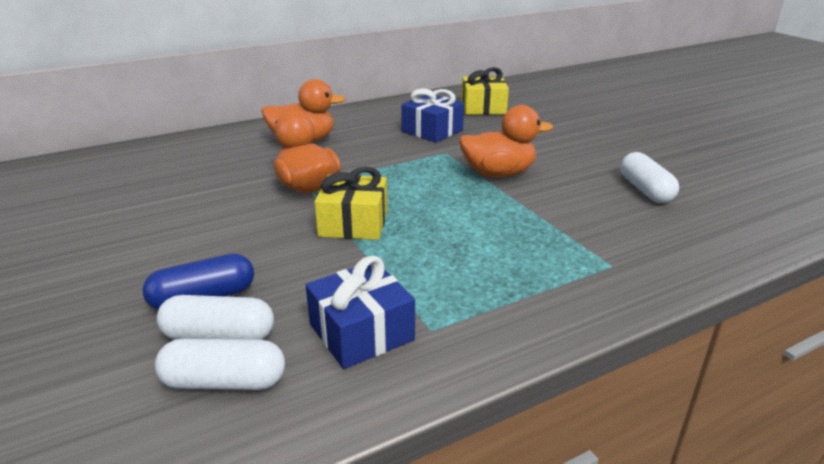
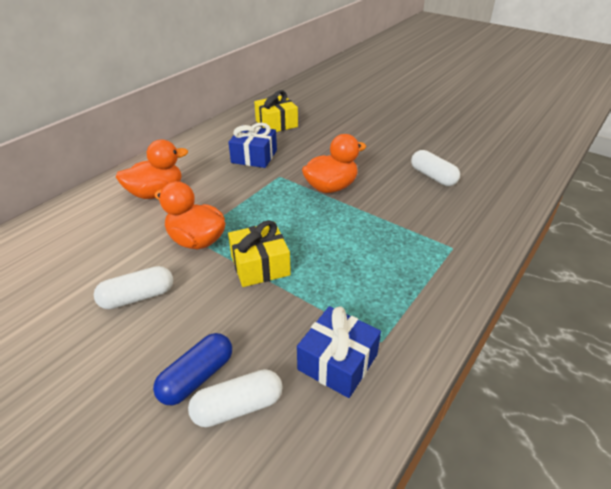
camera: 25 degrees left, 10 degrees up
white capsule [155,339,285,390] -> white capsule moved to [94,266,173,309]

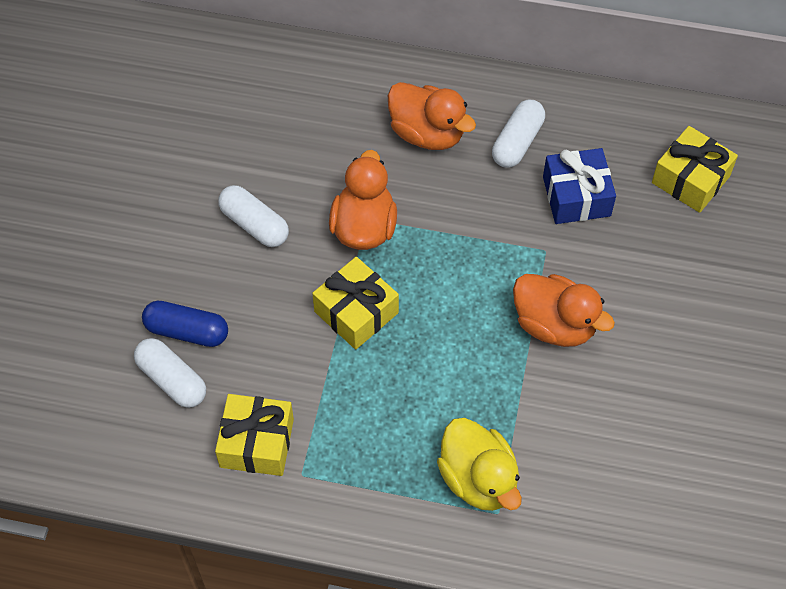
camera: 65 degrees right, 20 degrees up
blue gift [297,306,381,398] -> yellow gift [215,394,294,476]
white capsule [411,150,460,186] -> white capsule moved to [492,100,545,168]
none -> yellow duck [437,418,522,511]

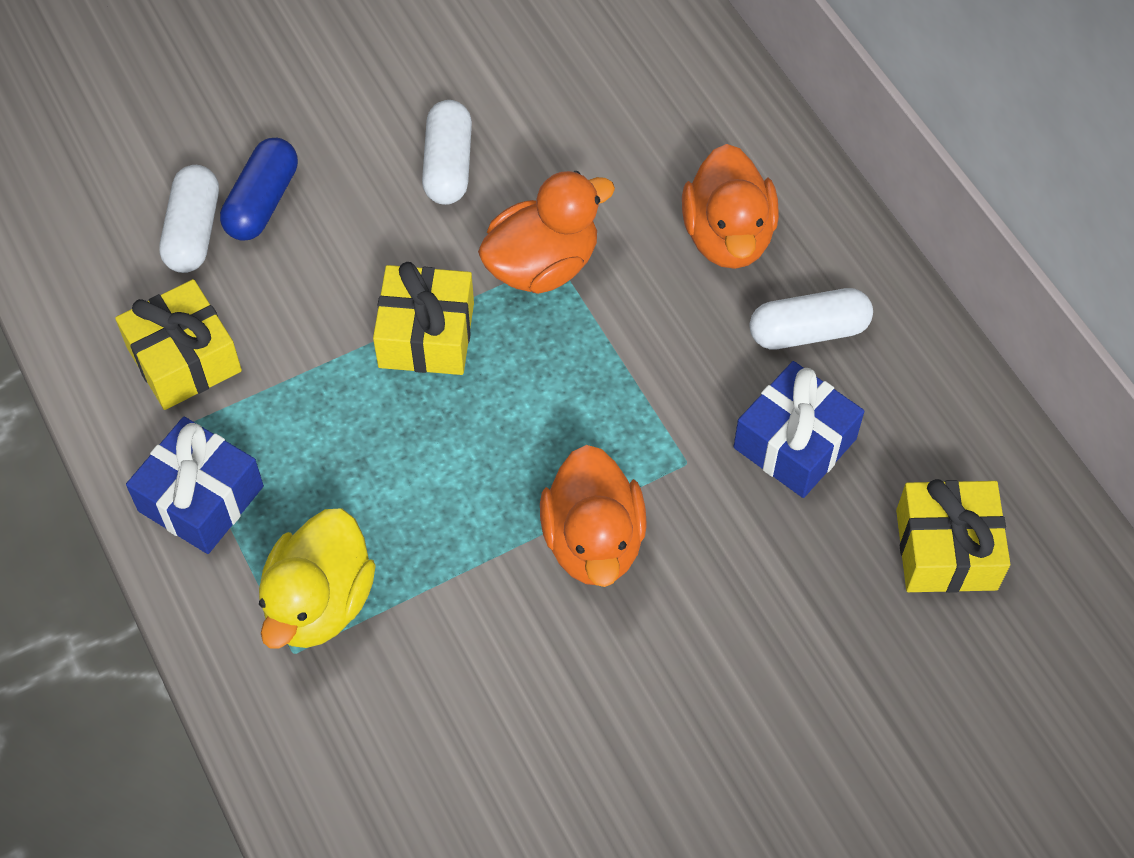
camera: 50 degrees right, 0 degrees up
blue capsule [142,301,228,347] -> blue capsule turned 45 degrees clockwise [220,138,298,241]
none -> blue gift [126,417,264,554]

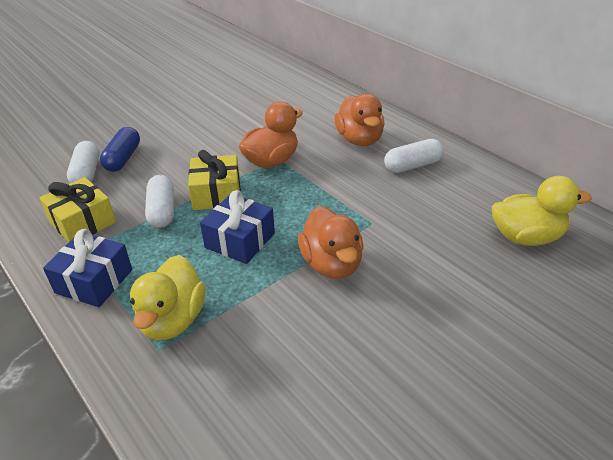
camera: 10 degrees left, 20 degrees down
white capsule [422,100,472,205] -> white capsule moved to [145,175,174,228]
blue gift [734,361,865,498] -> blue gift moved to [200,190,275,264]
yellow gift [896,479,1010,593] -> yellow duck [492,176,591,246]

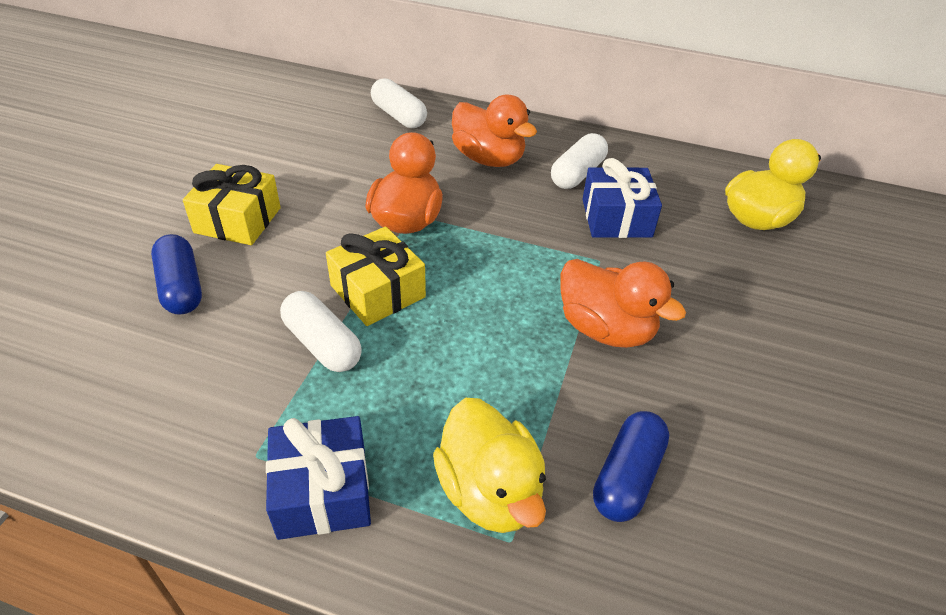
camera: 35 degrees left, 5 degrees up
yellow gift [39,177,116,242] -> yellow gift moved to [183,164,281,245]
white capsule [67,141,99,183] -> white capsule moved to [371,78,427,128]
blue gift [200,190,275,264] -> blue gift moved to [582,158,662,238]
none -> blue capsule [593,411,669,522]

